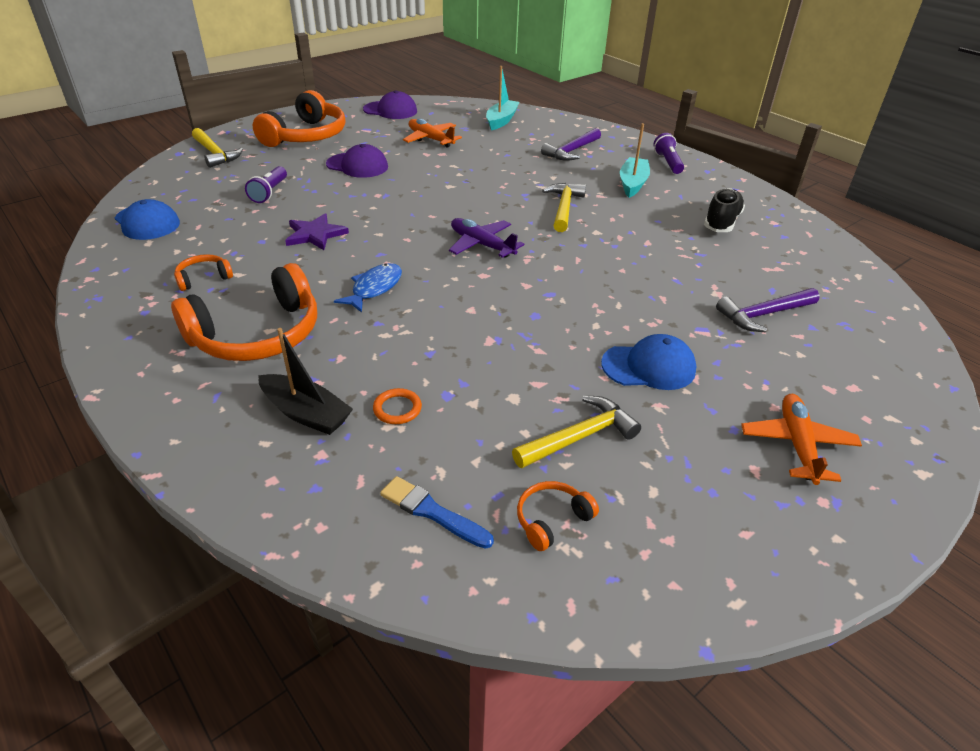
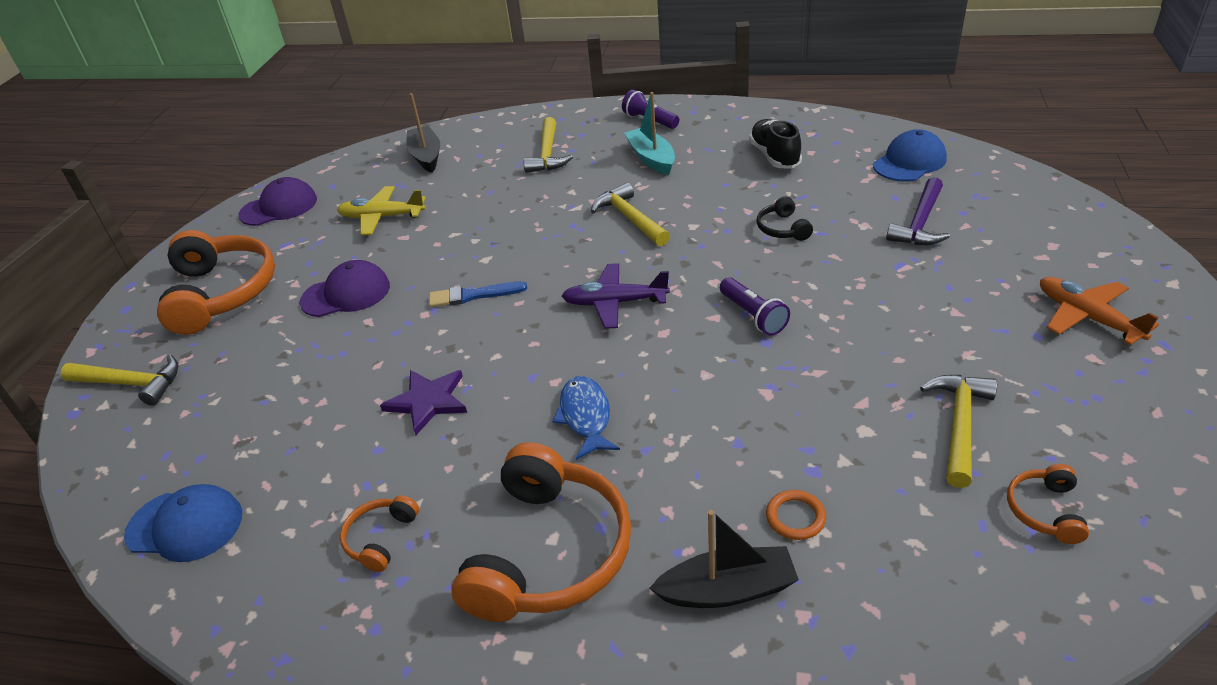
camera: 35 degrees left, 0 degrees up
purple flashlight [245,166,287,203] -> purple flashlight moved to [720,277,790,335]
blue brush [380,476,494,549] -> blue brush moved to [429,281,527,308]
orange plane [403,119,462,148] -> yellow plane [337,186,426,235]
turquoise boat [486,66,520,130] -> black boat [406,93,440,173]
purple hammer [541,128,601,161] -> yellow hammer [524,117,573,173]
blue cap [601,334,696,390] -> blue cap moved to [873,129,947,181]
none -> black headphones [757,196,813,241]

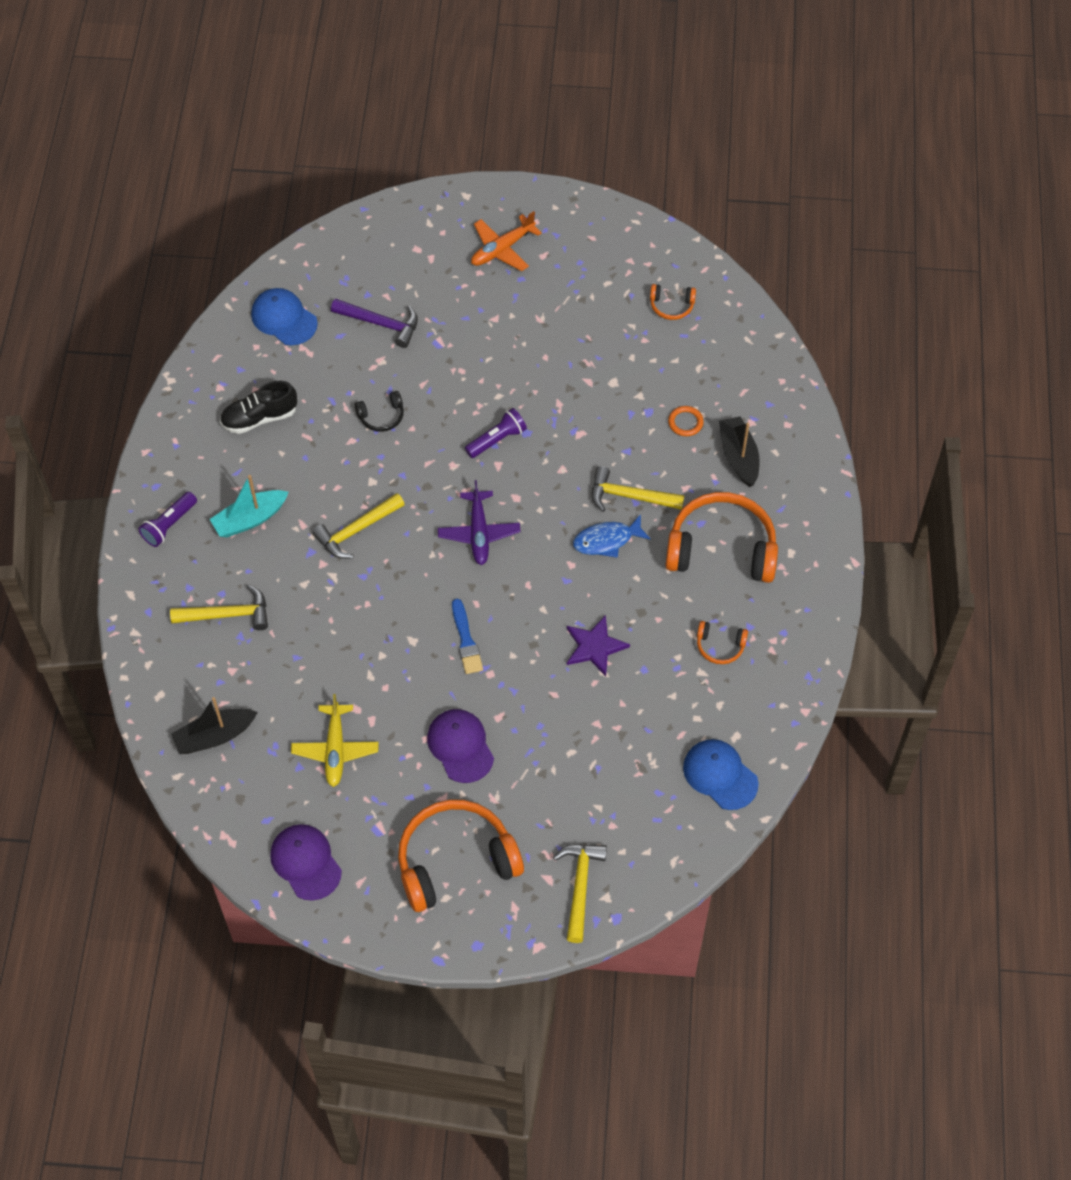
camera: 100 degrees left, 20 degrees up
blue cap [124,484,242,562] -> blue cap turned 45 degrees counterclockwise [683,739,759,810]
yellow hammer [920,375,997,488] -> yellow hammer moved to [592,466,684,512]

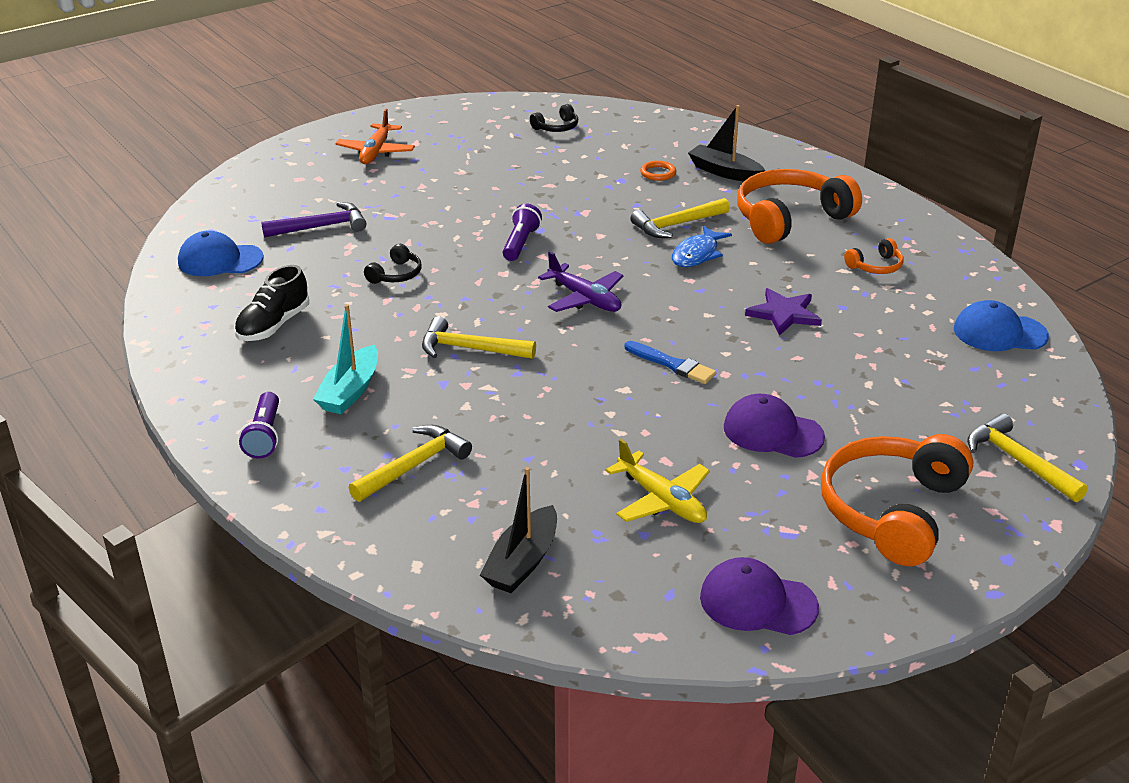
camera: 40 degrees left, 25 degrees down
yellow hammer [312,493,405,559] -> yellow hammer turned 90 degrees clockwise [422,316,536,359]
orange headphones [650,284,696,320] -> black headphones [530,104,578,132]

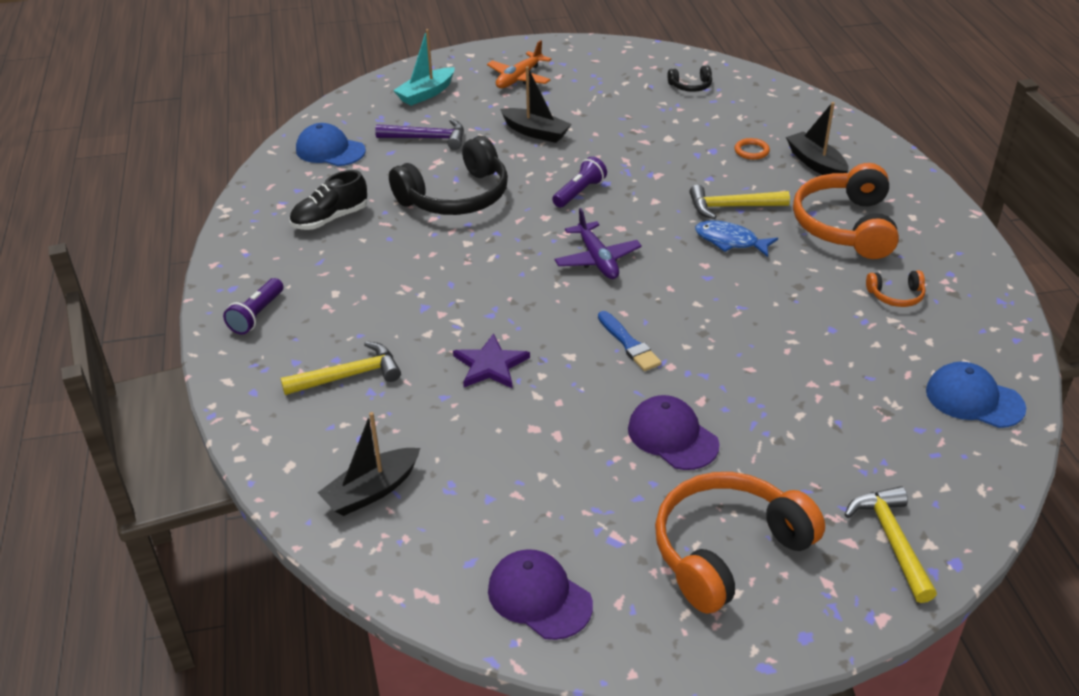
camera: 25 degrees right, 5 degrees up
turquoise boat [313,304,378,414] -> turquoise boat moved to [393,29,455,106]
black headphones [364,244,422,284] -> black headphones [389,136,508,215], size x2.24
yellow hammer [422,316,536,359] -> none
yellow plane [606,439,710,523] -> none
blue fish [672,225,732,267] -> blue fish turned 60 degrees clockwise [695,220,778,257]
orange headphones [737,169,862,244] -> orange headphones turned 75 degrees counterclockwise [793,163,899,259]
purple star [745,288,822,336] -> purple star moved to [453,333,530,389]
none -> black boat [500,66,572,143]

